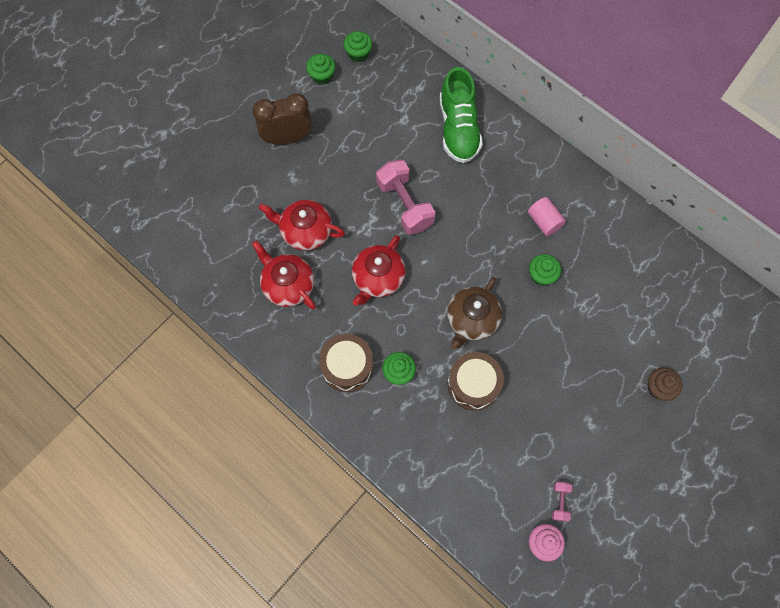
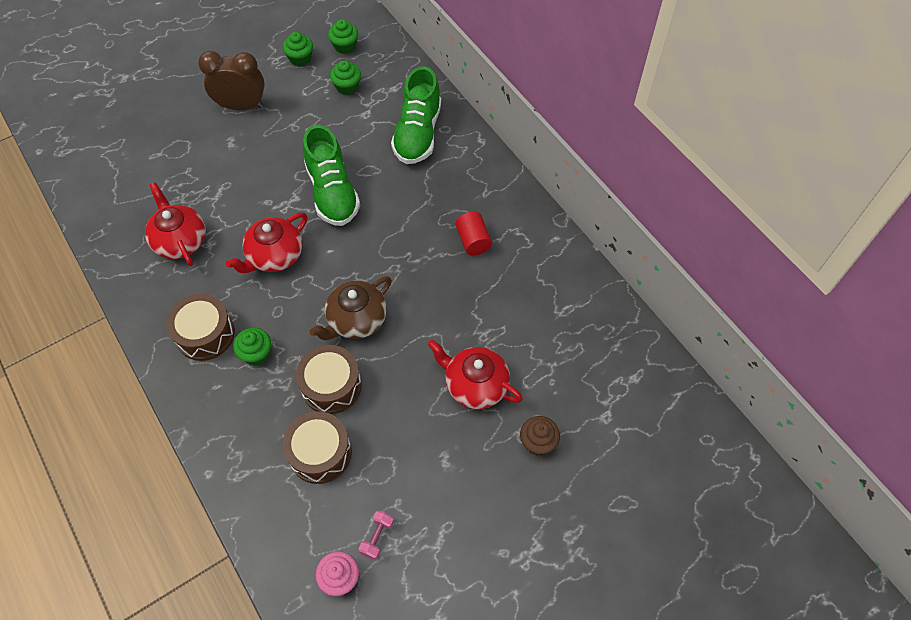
camera: 15 degrees right, 10 degrees down
red teapot [259,200,345,251] -> red teapot moved to [428,340,523,409]
pink dumbbell [376,160,435,235] -> green shoe [303,125,360,226]
pink cylinder [528,197,566,236] -> red cylinder [456,212,492,255]
green cupcake [529,254,561,286] -> green cupcake moved to [330,60,361,95]
none -> brown drum [283,411,352,484]

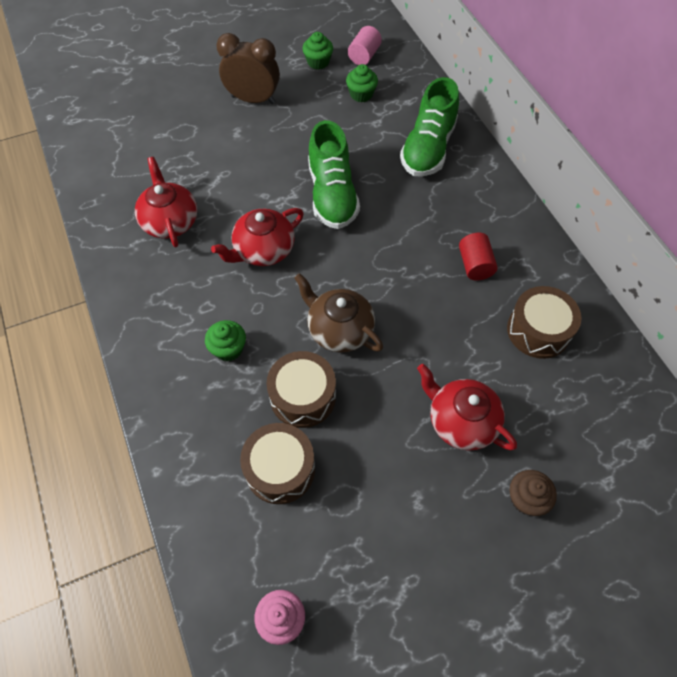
camera: 10 degrees right, 0 degrees up
brown drum [166,294,235,361] -> brown drum moved to [507,286,582,359]
brown teapot [309,276,392,340] -> brown teapot turned 75 degrees clockwise [294,273,383,353]
green cupcake [328,19,358,54] -> pink cylinder [348,26,382,65]
pink dumbbell [358,511,394,560] -> none

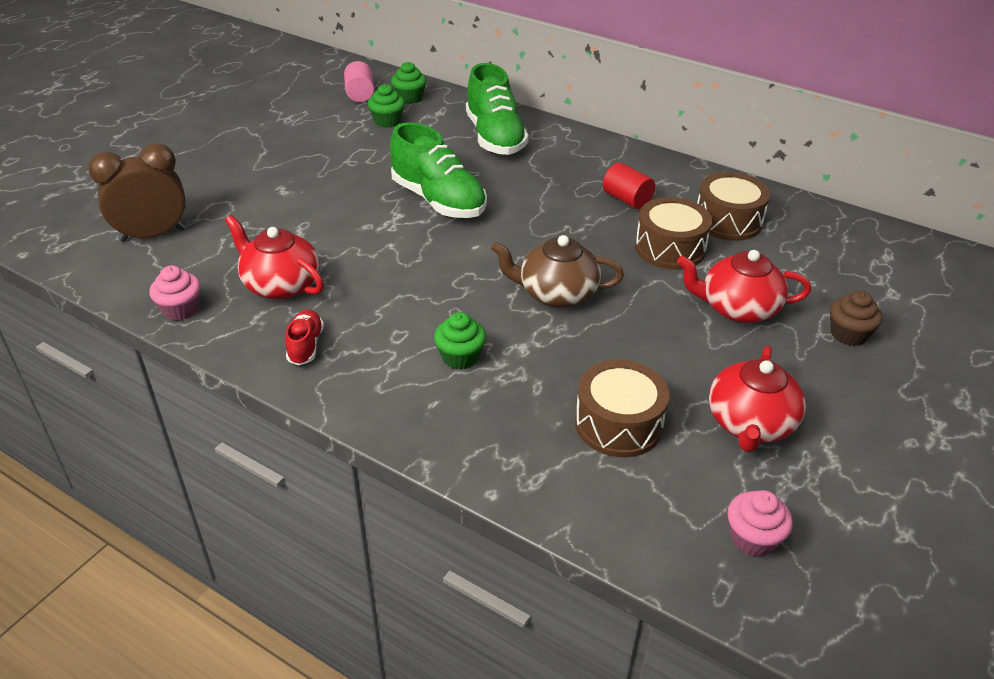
camera: 35 degrees left, 20 degrees down
red teapot [211,208,304,266] -> red teapot moved to [709,346,806,453]
brown clock [216,33,280,104] -> brown clock moved to [88,144,186,242]
brown drum [267,351,336,428] -> brown drum moved to [635,197,712,270]
green cupcake [302,32,333,70] -> green cupcake moved to [391,62,426,104]
none -> pink cupcake [149,265,201,321]
none -> red shoe [285,310,324,365]

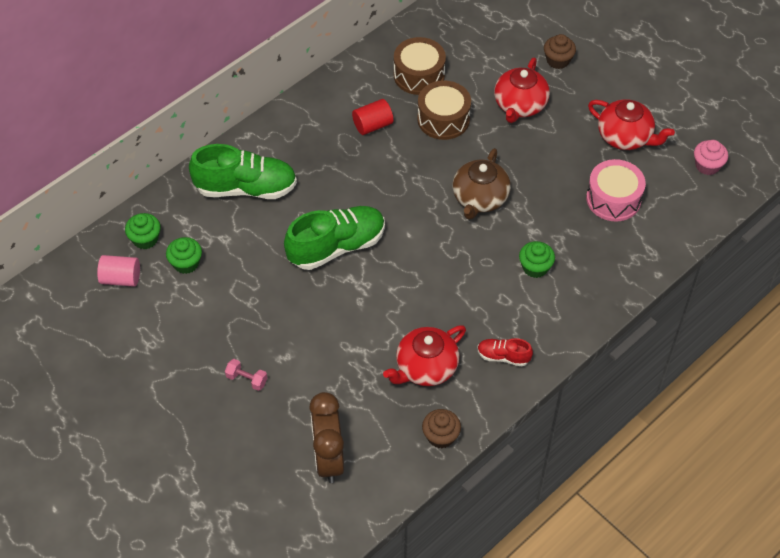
camera: 75 degrees left, 15 degrees up
pink cupcake [149,265,201,321] -> brown cupcake [422,409,461,448]
brown drum [575,360,670,457] -> pink drum [586,159,646,221]
none -> pink dumbbell [225,359,267,391]

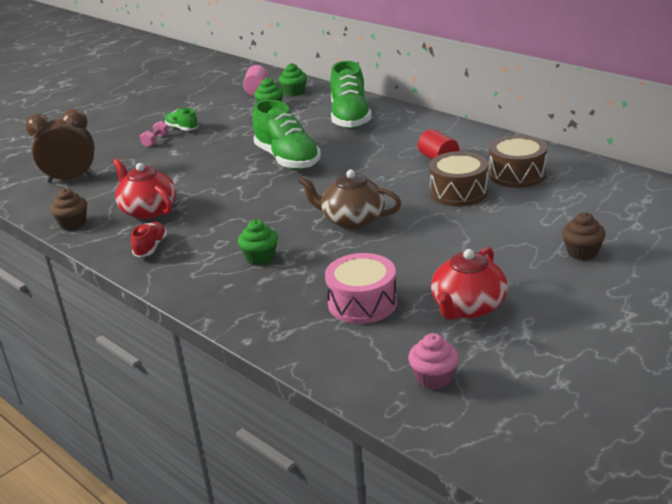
camera: 90 degrees right, 25 degrees down
red teapot [494,58,550,123] -> none
none -> green shoe [165,108,198,131]

